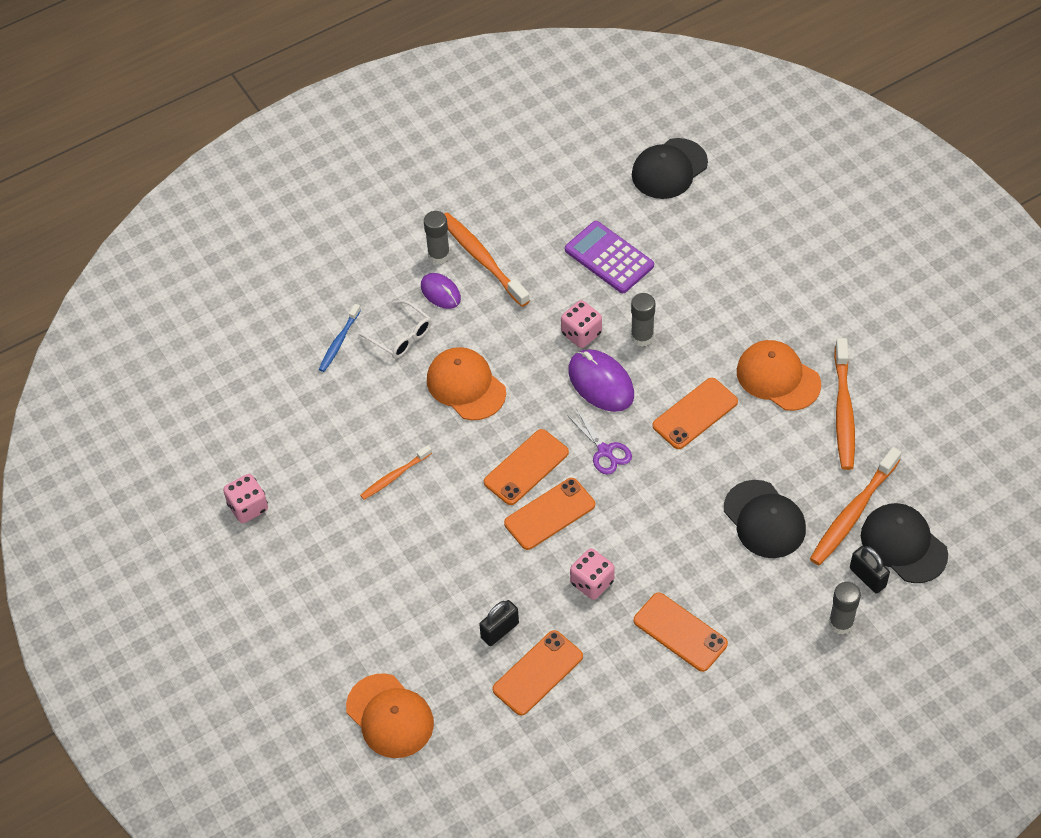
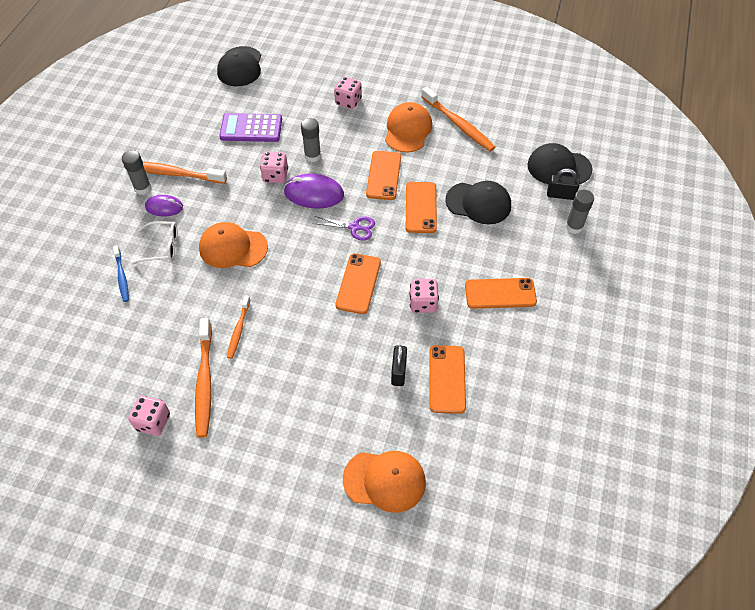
camera: 45 degrees left, 0 degrees up
orange phone [484,429,569,505] -> orange phone moved to [406,182,437,233]
orange cap [737,340,821,411] -> orange cap turned 105 degrees clockwise [385,102,432,153]
orange toothbrush [810,447,902,565] -> orange toothbrush moved to [195,318,212,438]
none -> pink dice [334,77,362,109]

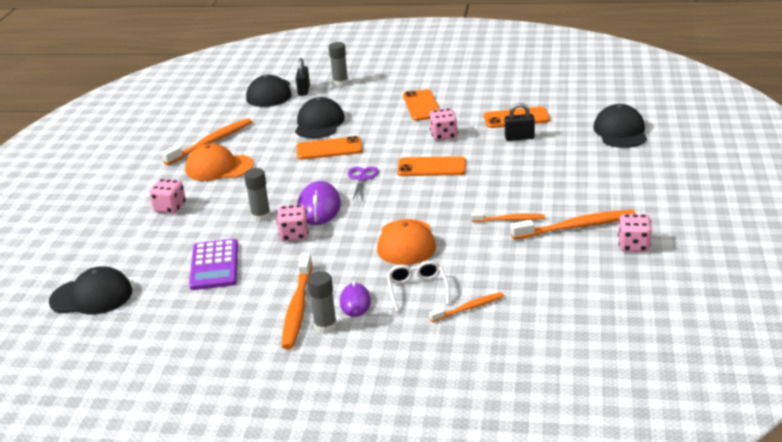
camera: 95 degrees left, 25 degrees down
blue toothbrush [113,245,129,302] -> orange toothbrush [429,292,504,323]
orange cap [343,451,426,513] -> black cap [593,104,647,148]
orange phone [366,151,401,200] -> none

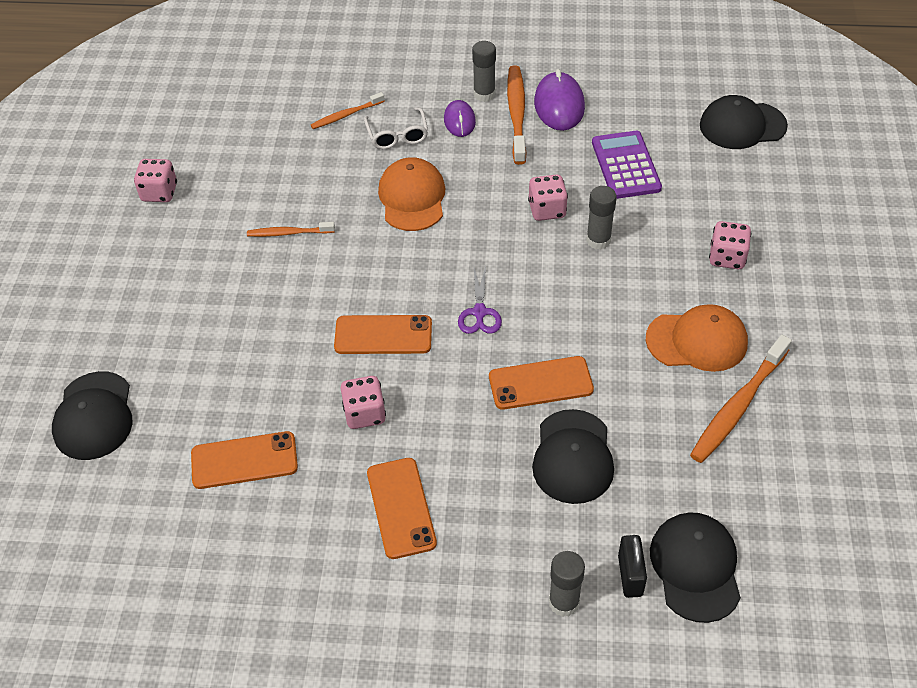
camera: 175 degrees right, 20 degrees up
purple mouse [297,181,341,225] -> purple mouse moved to [534,69,585,131]
black padlock [505,103,535,141] -> none
orange toothbrush [511,210,636,240] -> none

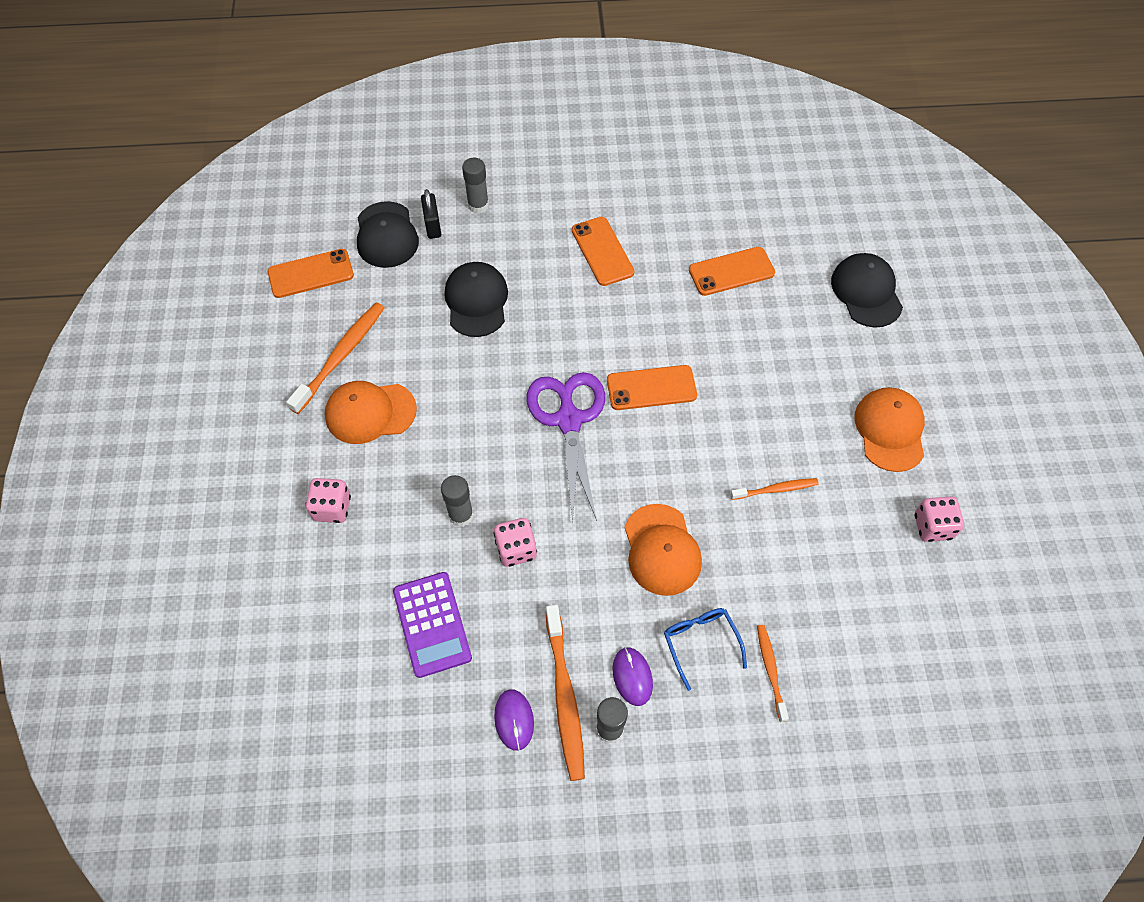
camera: 170 degrees right, 10 degrees up
orange toothbrush [311,92,385,129] -> orange toothbrush turned 60 degrees counterclockwise [757,625,789,722]
pink dice [341,376,386,429] -> none
white glasses [364,108,428,149] -> blue glasses [664,608,747,691]
purple scissors [458,266,502,334] -> purple scissors [527,372,605,523], size x1.97
orange phone [489,356,594,410] -> orange phone moved to [268,249,354,298]
purple mouse [534,69,585,131] -> purple mouse [494,689,534,751], size x0.62
black cap [700,95,788,149] -> none
none -> orange cap [854,387,925,472]

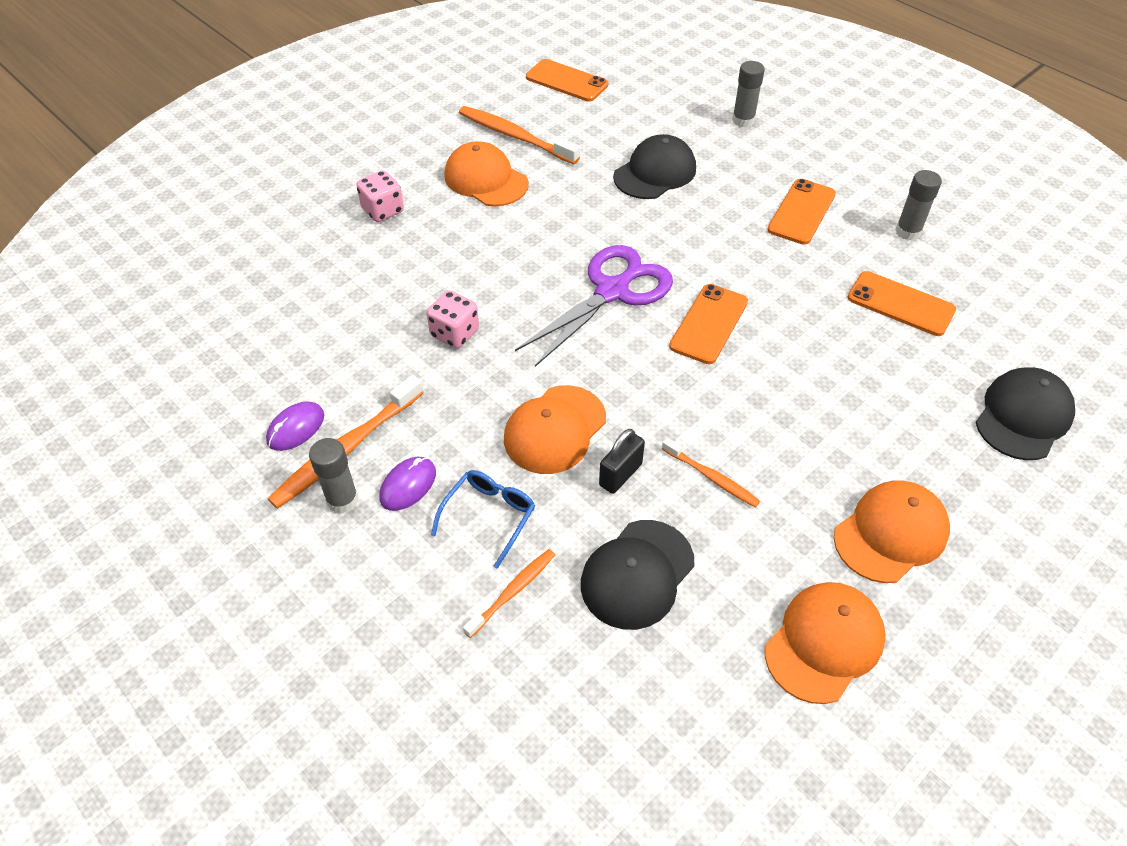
camera: 50 degrees right, 10 degrees down
orange toothbrush [286,302,385,414] -> orange toothbrush turned 135 degrees counterclockwise [459,106,580,164]
black cap [357,201,419,268] -> black cap moved to [581,520,694,630]
purple calculator [393,572,472,678] -> none
black padlock [421,189,441,239] -> black padlock moved to [599,429,645,494]
grey glue stick [441,475,473,527] -> grey glue stick moved to [895,170,942,241]
orange phone [607,365,697,410] -> orange phone turned 75 degrees clockwise [669,284,748,364]
pink dice [915,497,964,542] -> orange cap [765,582,886,704]

